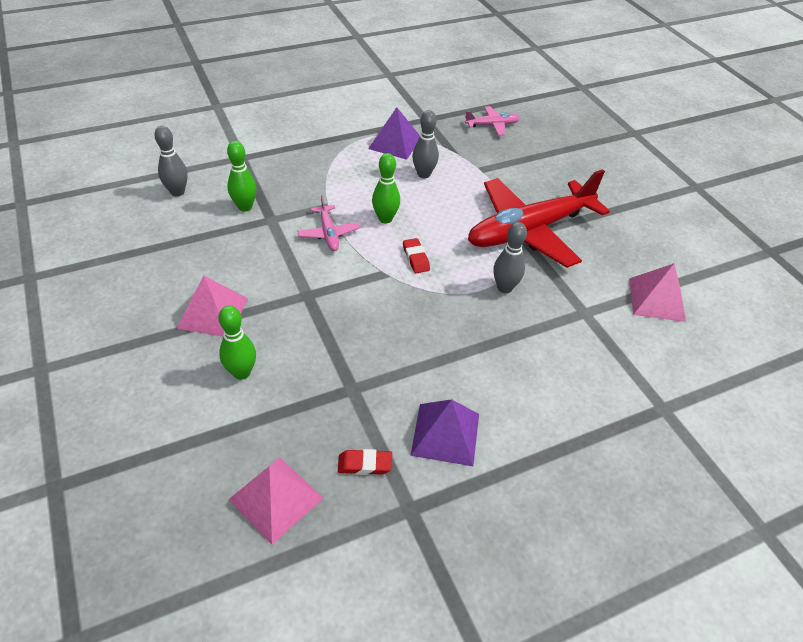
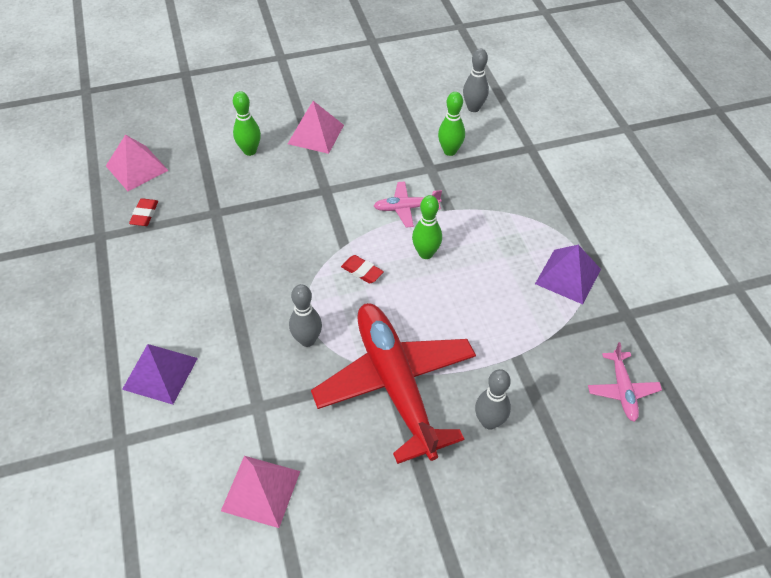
camera: 100 degrees right, 5 degrees up
red eraser [403,238,430,273] -> red eraser turned 45 degrees clockwise [341,255,384,284]
purple pyramid [410,399,479,466] -> purple pyramid moved to [122,344,198,405]
grey bowling pin [412,110,439,178] -> grey bowling pin moved to [475,369,511,430]

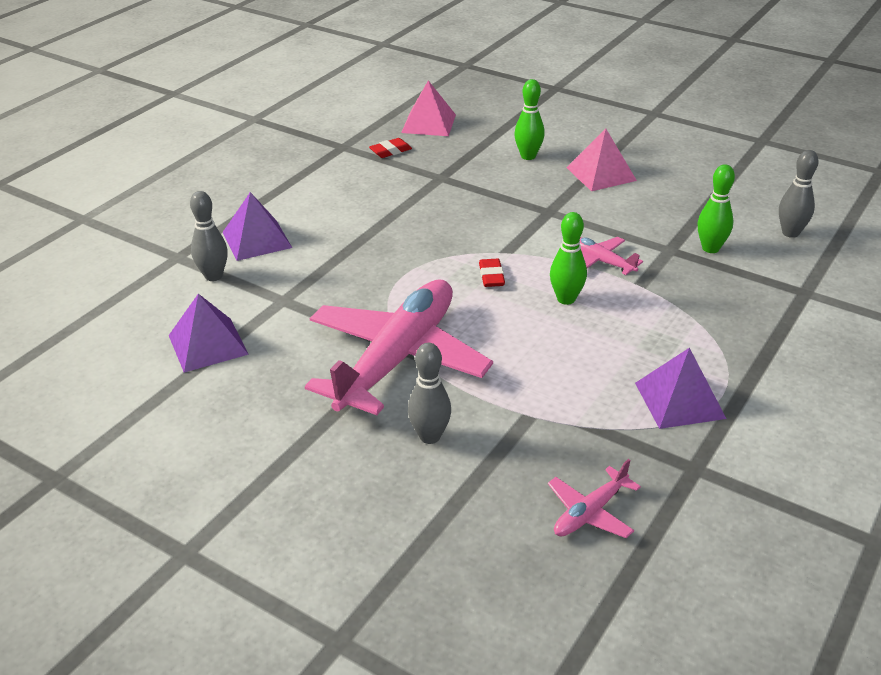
camera: 50 degrees right, 15 degrees down
pink pyramid [221,456,300,528] -> purple pyramid [169,294,249,373]
grey bowling pin [289,284,322,347] -> grey bowling pin moved to [190,191,228,281]
red plane [311,303,476,464] -> pink plane [305,279,493,415]

